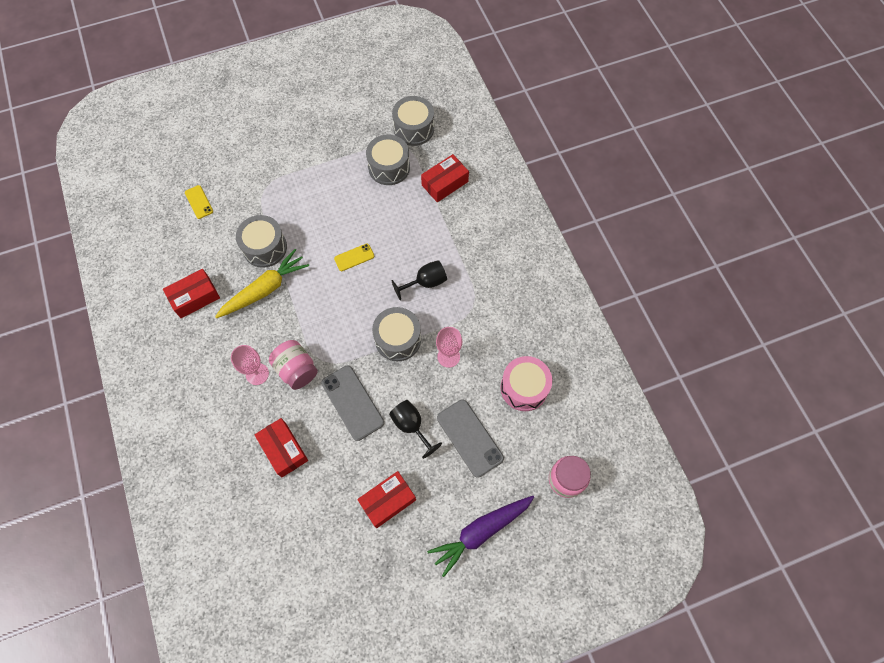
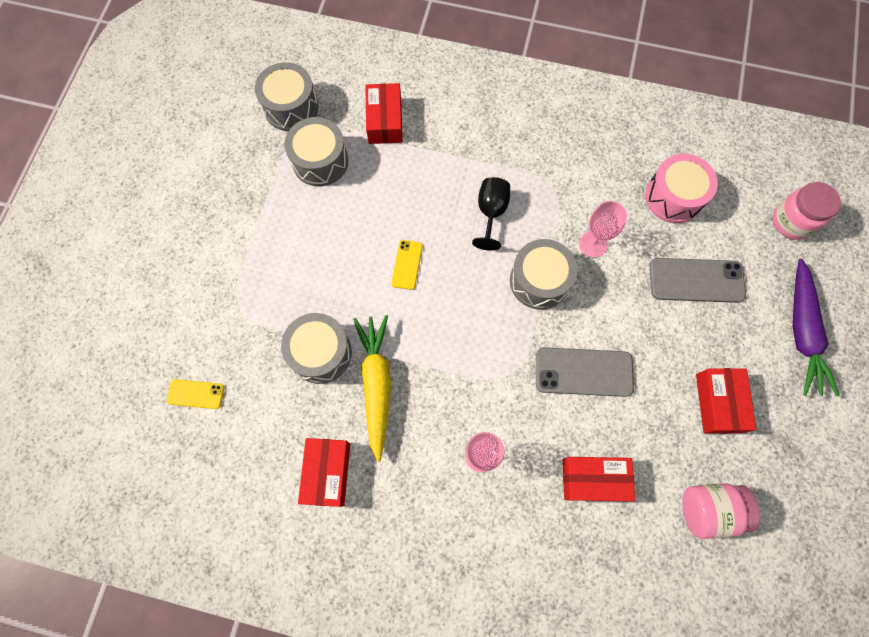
camera: 55 degrees left, 5 degrees up
pink jar [269,340,318,390] -> pink jar moved to [682,483,760,539]
black goblet [389,400,442,459] -> none

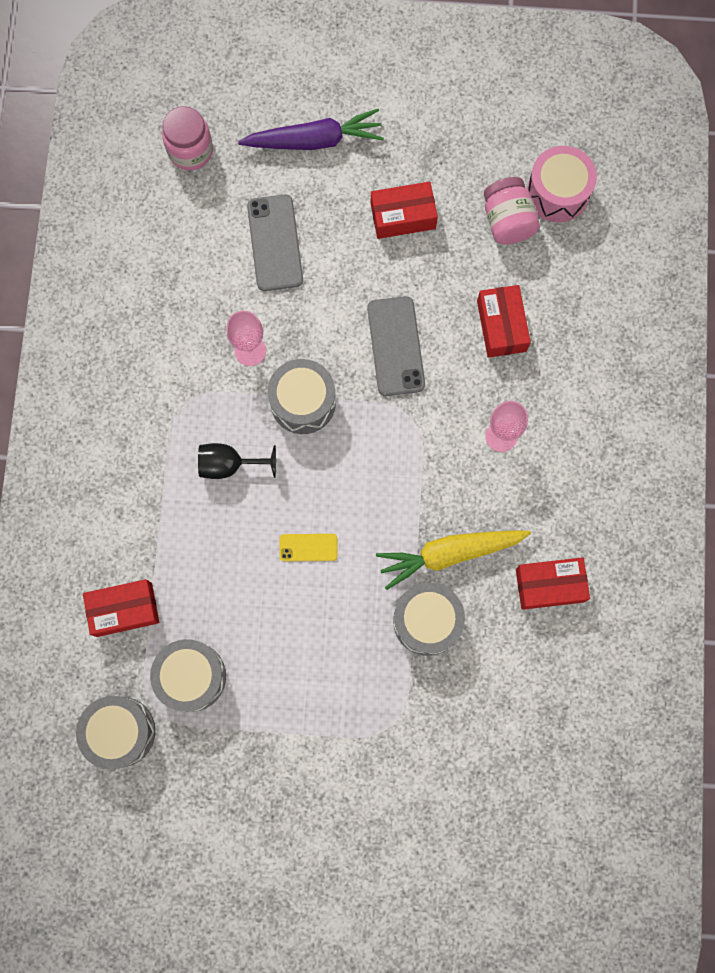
camera: 100 degrees left, 5 degrees up
yellow phone [166,379,224,409] -> none
pink drum [645,154,718,223] -> pink drum moved to [527,146,597,223]

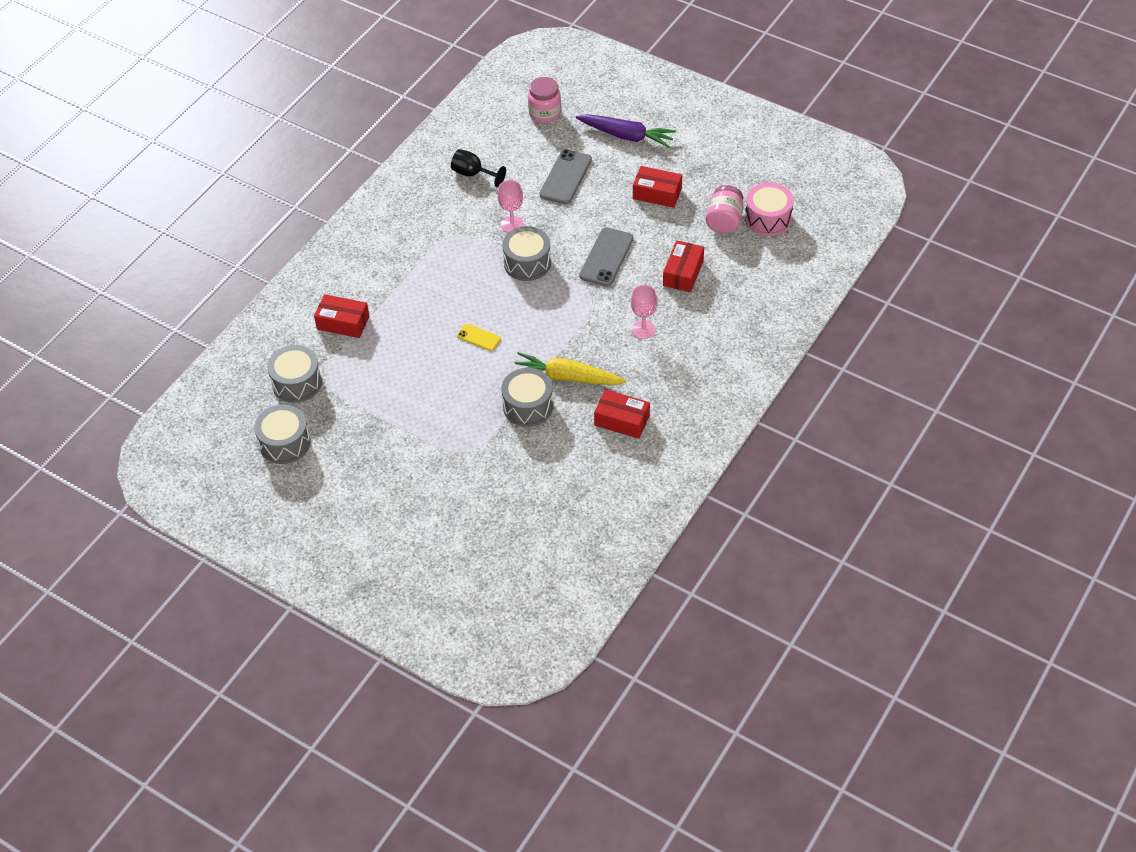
camera: 30 degrees right, 25 degrees down
grey drum [150,639,226,712] -> grey drum moved to [254,404,311,464]
black goblet [198,443,276,479] -> black goblet moved to [451,149,506,187]

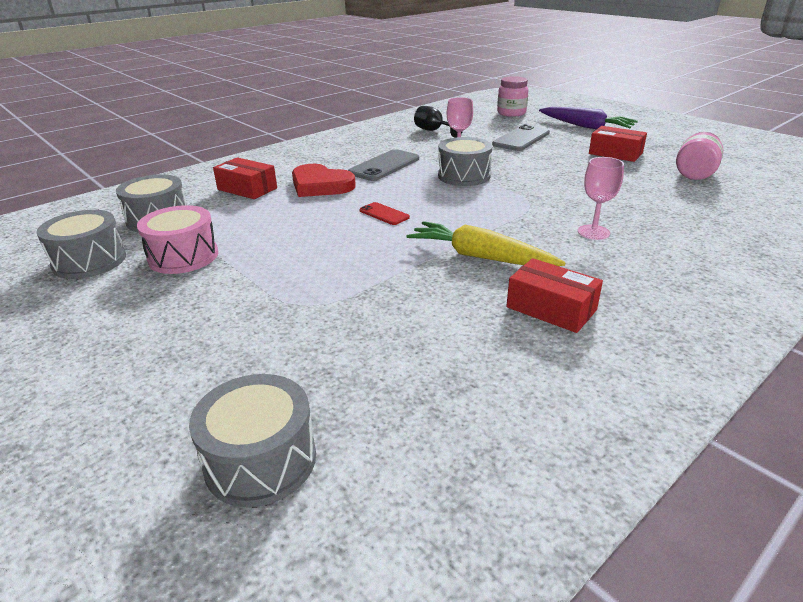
camera: 15 degrees right, 20 degrees down
yellow phone [457,324,501,351] -> red phone [360,202,410,225]
grey drum [501,368,553,427] -> grey drum moved to [189,374,316,507]
grey phone [579,227,634,287] -> grey phone moved to [348,149,419,181]
red box [663,240,704,292] -> none
pink drum [745,182,794,236] -> pink drum moved to [137,205,218,274]
none -> red heart [292,164,356,197]

